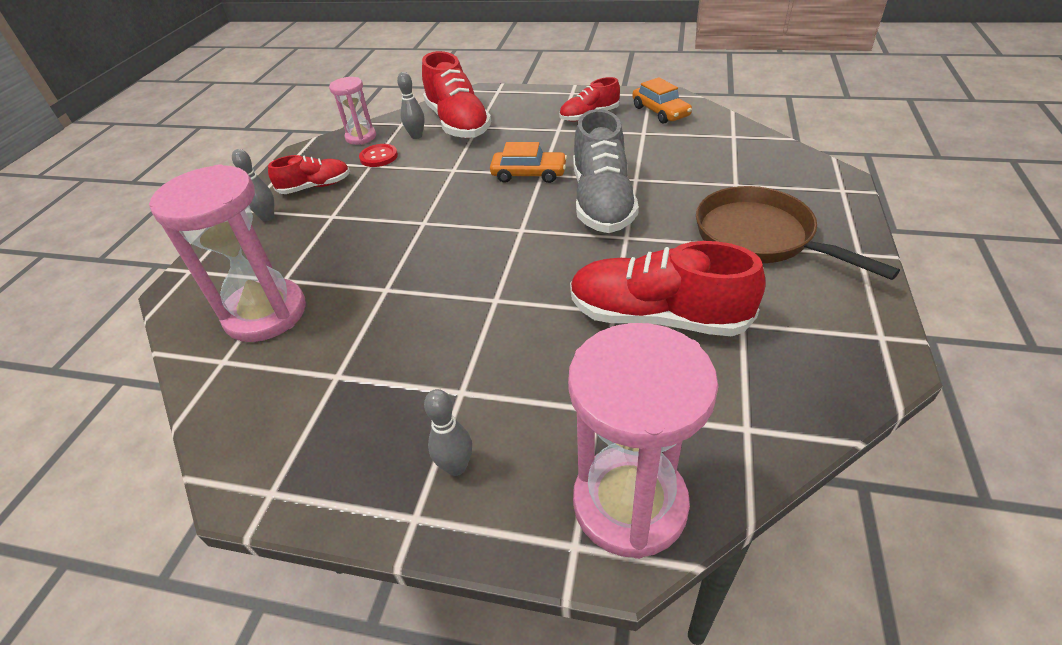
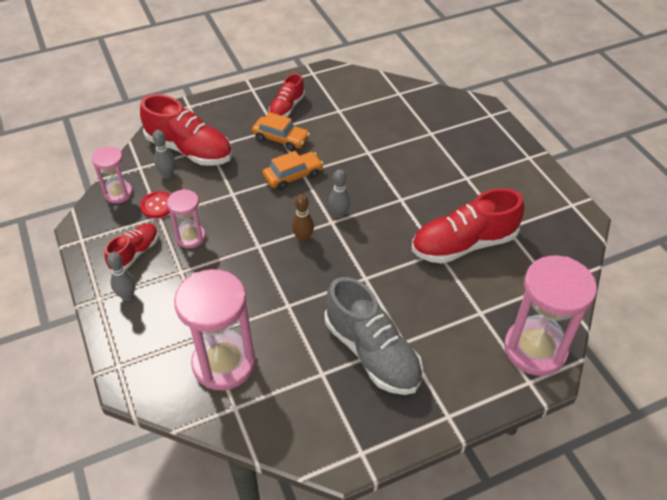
camera: 40 degrees left, 5 degrees up
grey bowling pin [424,389,472,476] -> grey bowling pin moved to [329,169,350,218]
grey shoe [573,109,639,233] -> grey shoe moved to [325,277,423,395]
orange car [633,77,692,124] -> orange car moved to [252,112,310,151]
brown pan [696,186,900,280] -> none
none -> pink hourglass [167,189,206,248]
none -> brown bowling pin [292,194,314,243]

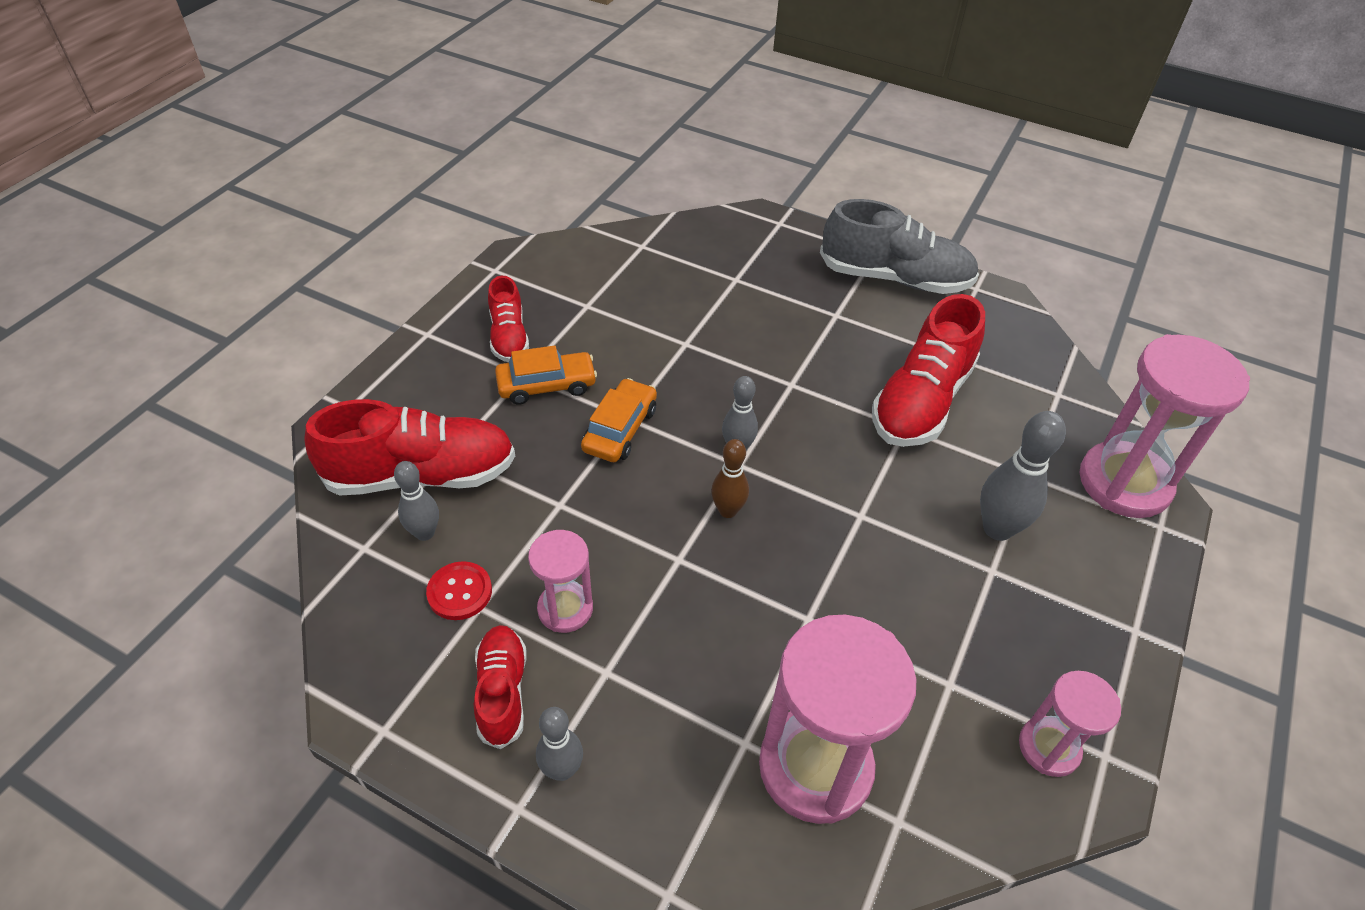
camera: 40 degrees left, 0 degrees up
pink hourglass [92,146,133,203] -> pink hourglass moved to [1019,671,1121,777]
grey shoe [325,277,423,395] -> grey shoe moved to [820,199,979,294]
none -> grey bowling pin [980,411,1066,541]

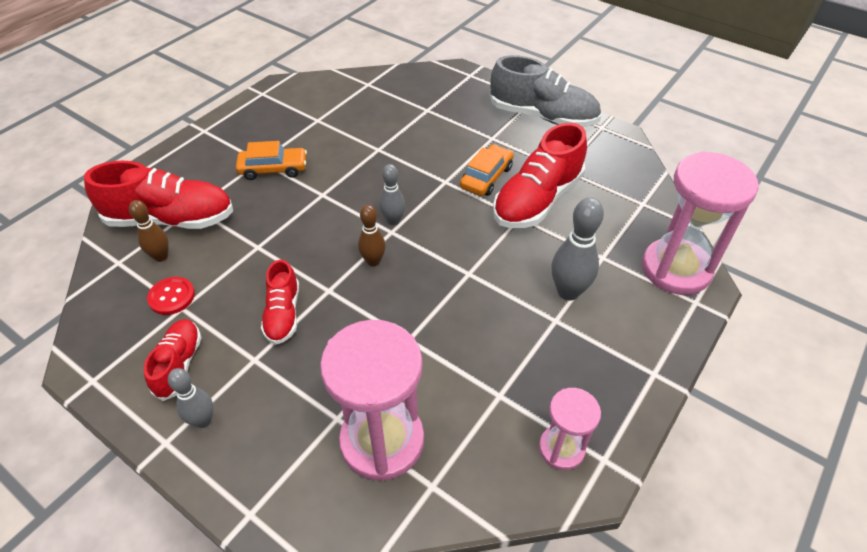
camera: 10 degrees right, 0 degrees up
grey bowling pin [394,461,439,541] -> brown bowling pin [129,200,169,262]
red shoe [488,276,529,362] -> red shoe moved to [261,260,299,344]
pink hourglass [528,530,593,633] -> none
orange car [581,378,657,462] -> orange car moved to [460,144,514,196]

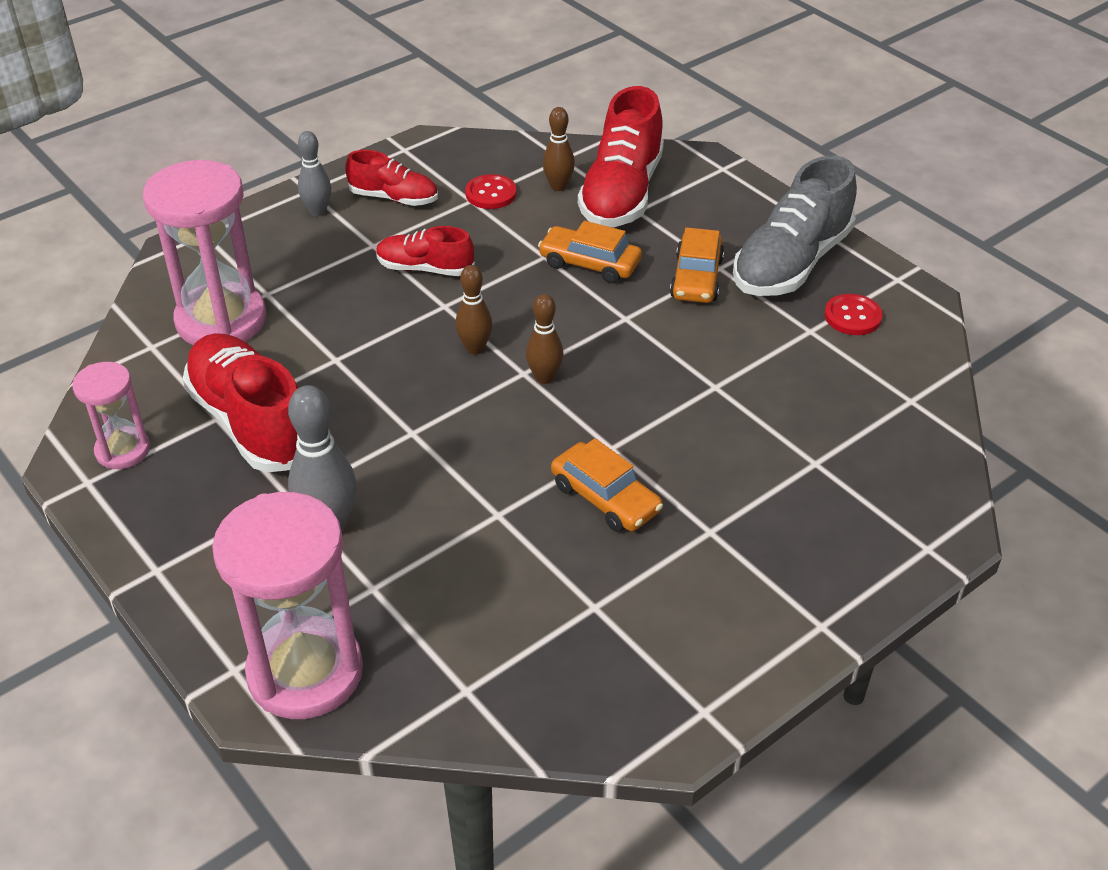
camera: 105 degrees right, 5 degrees down
grey bowling pin [379,164,405,225] -> brown bowling pin [526,294,563,384]
grey shoe [490,55,601,127] -> grey shoe moved to [733,156,857,296]
red shoe [493,123,587,228] -> red shoe moved to [183,333,298,472]
none -> orange car [538,221,642,283]
none -> red button [824,294,883,335]

